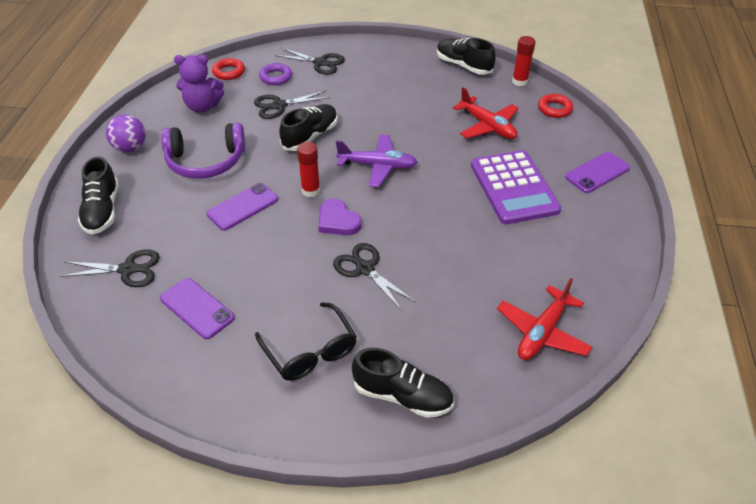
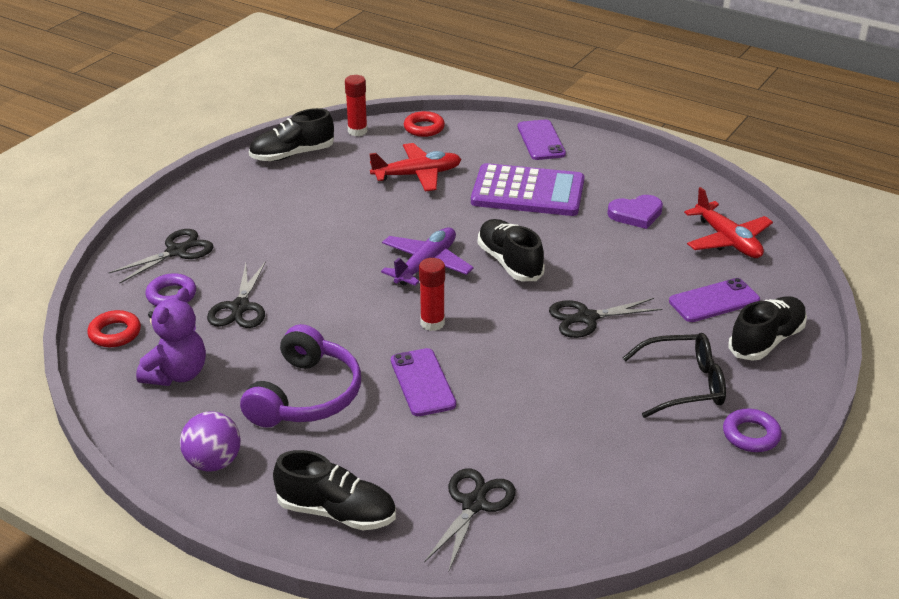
camera: 65 degrees left, 10 degrees down
purple phone [160,278,235,339] -> purple phone moved to [669,278,760,322]
black shoe [279,104,338,151] -> black shoe moved to [478,219,545,281]
purple heart [318,199,362,235] -> purple heart moved to [607,195,663,229]
none -> purple ring [723,409,782,452]

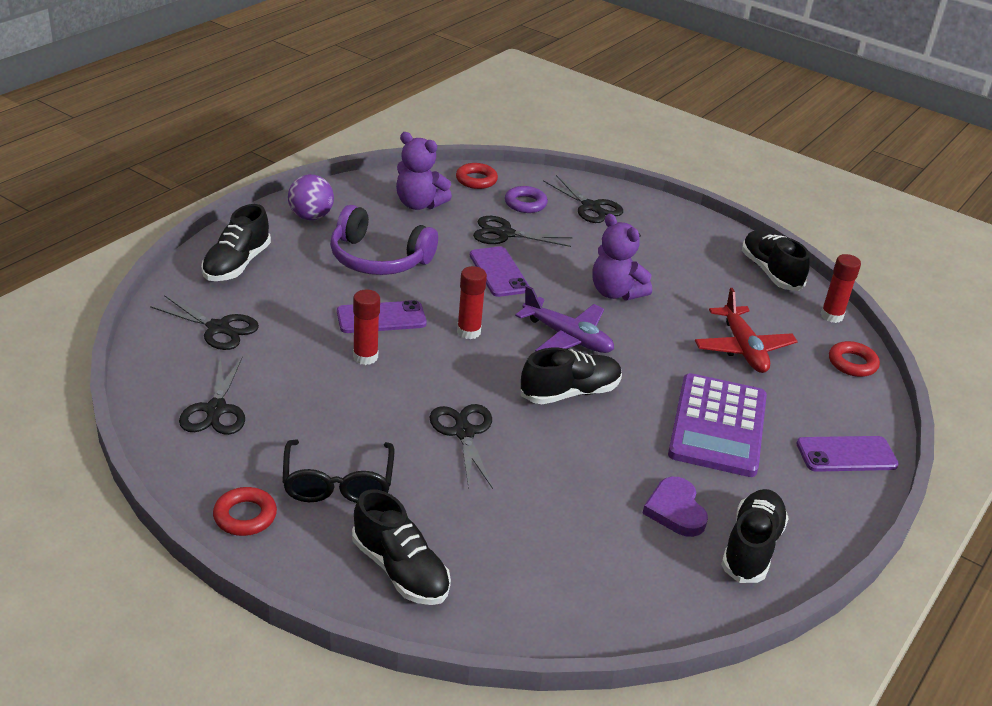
camera: 90 degrees right, 0 degrees up
purple phone [669,278,760,322] -> purple phone moved to [470,246,530,297]
red plane [684,187,773,258] -> none
purple ring [723,409,782,452] -> red ring [213,487,277,536]
none -> black scissors [179,356,245,435]
none -> red glue stick [353,290,380,365]
none -> purple teddy bear [592,214,652,300]
none -> black shoe [721,489,789,583]

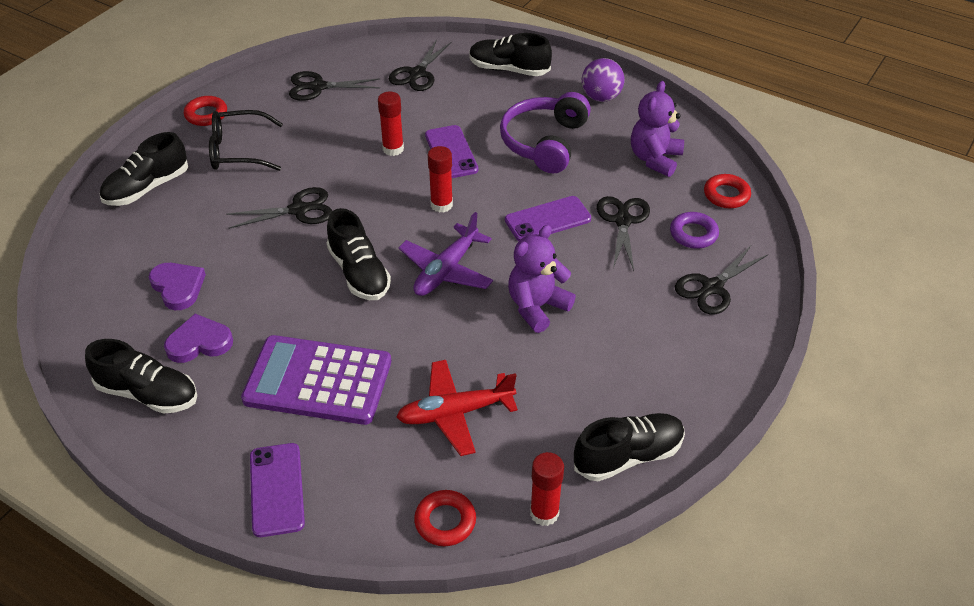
camera: 90 degrees right, 10 degrees up
none -> purple heart [149,263,206,310]

